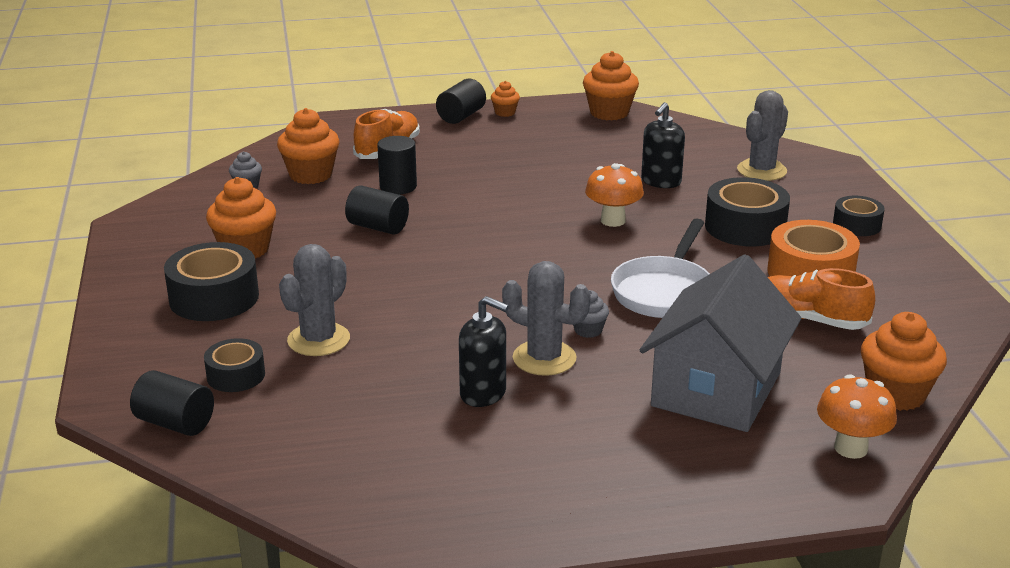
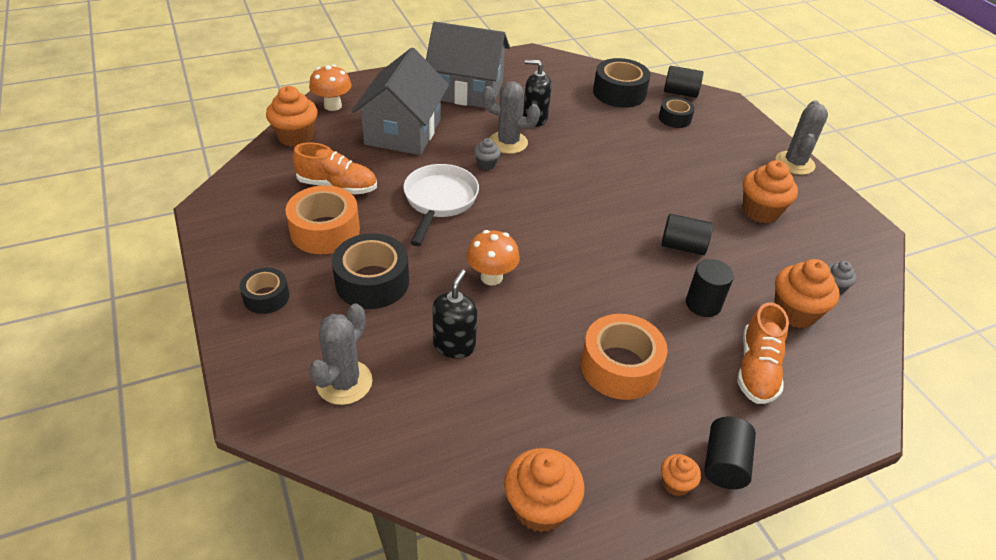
camera: 165 degrees right, 15 degrees up
black tape [164,242,259,321] -> black tape moved to [593,58,651,108]
grey cactus [279,244,350,356] -> grey cactus moved to [775,100,828,175]
none -> grey house [426,22,510,108]
none -> orange tape [581,314,668,400]

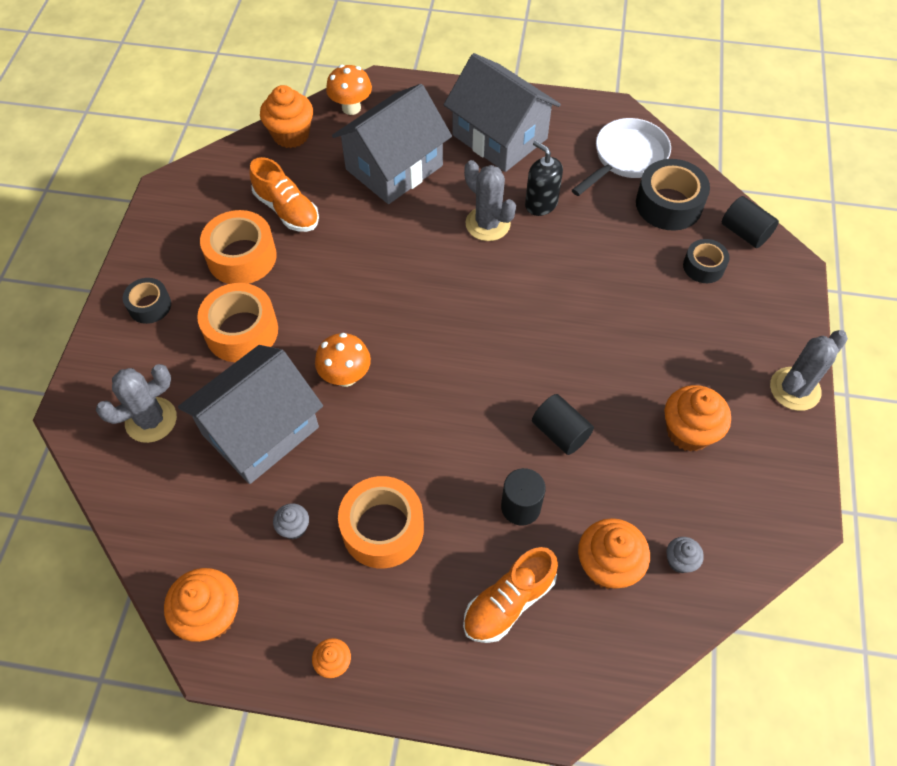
camera: 35 degrees right, 15 degrees up
black tape [332,233,409,309] -> orange tape [197,283,278,362]
white pan [403,164,479,246] -> white pan moved to [572,118,671,196]
black soap dispenser [432,270,477,359] -> grey house [178,345,323,484]
grey cupcake [474,138,501,170] -> grey cupcake moved to [273,503,309,539]
black cylinder [704,417,756,489] -> none

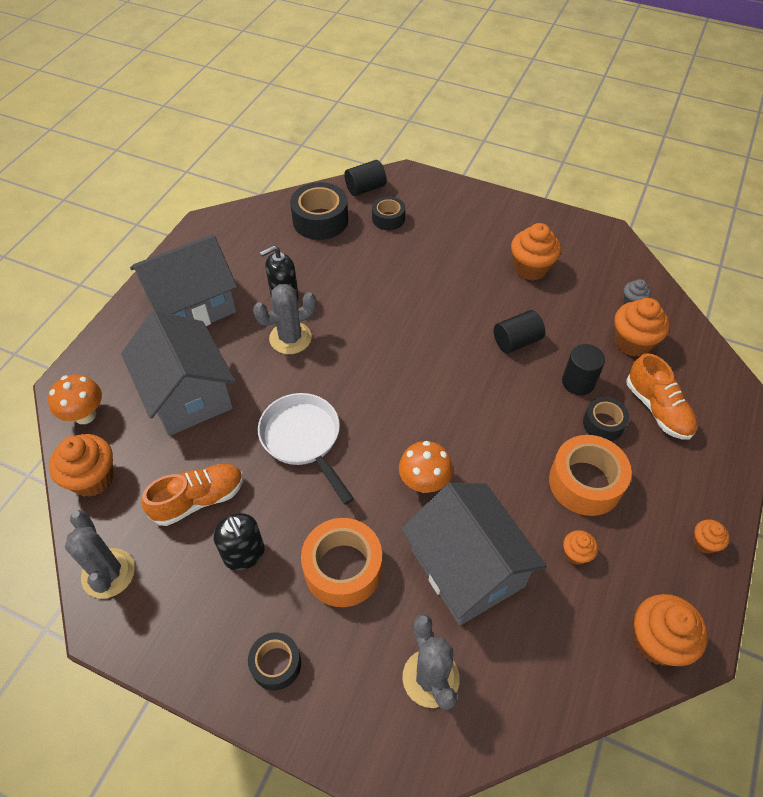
camera: 75 degrees left, 5 degrees down
orange tape [200,210,277,284] -> black soap dispenser [214,513,265,571]
grey cupcake [273,503,309,539] -> orange cupcake [563,530,598,565]
white pan [572,118,671,196] -> white pan moved to [258,393,354,505]
grey cactus [770,330,848,411] -> grey cactus moved to [65,510,135,599]
none -> black tape [583,397,629,441]

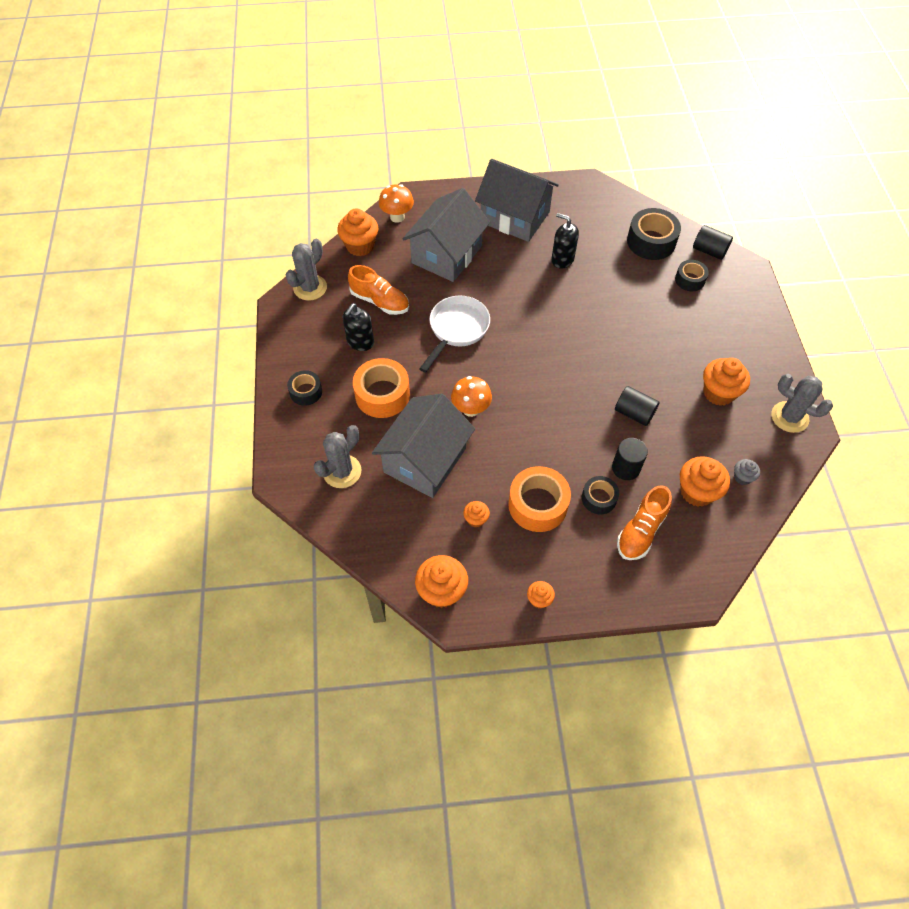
camera: 60 degrees right, 5 degrees up
grey cactus [253,284,316,354] -> grey cactus moved to [772,374,833,433]

